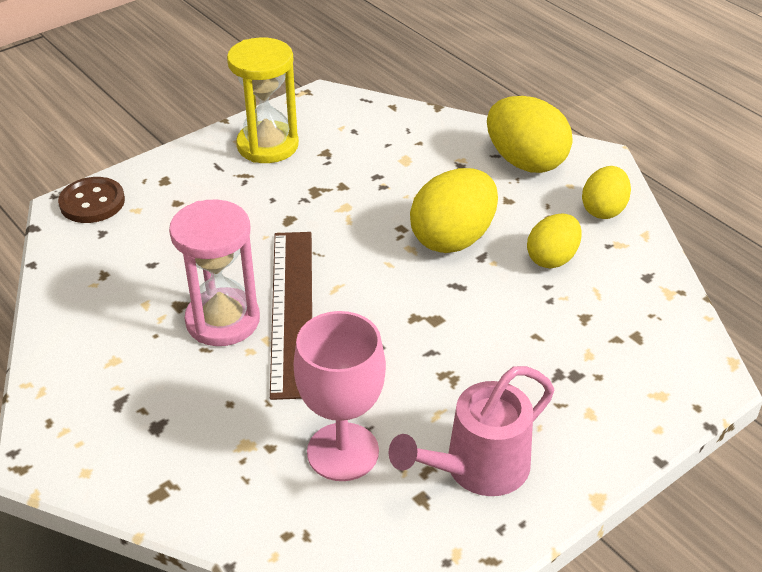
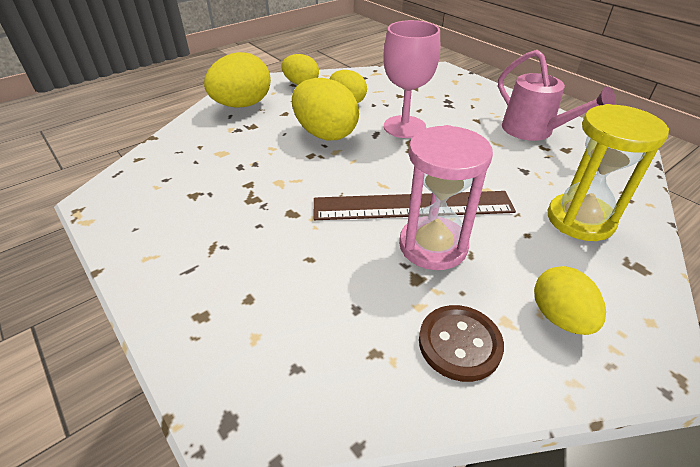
camera: 90 degrees left, 0 degrees up
brown button [58,177,125,223] -> brown button moved to [419,305,504,382]
yellow hourglass [227,37,299,163] -> yellow hourglass moved to [548,104,669,241]
pink goblet [293,311,386,481] -> pink goblet moved to [383,20,440,138]
none -> yellow egg [534,266,606,335]

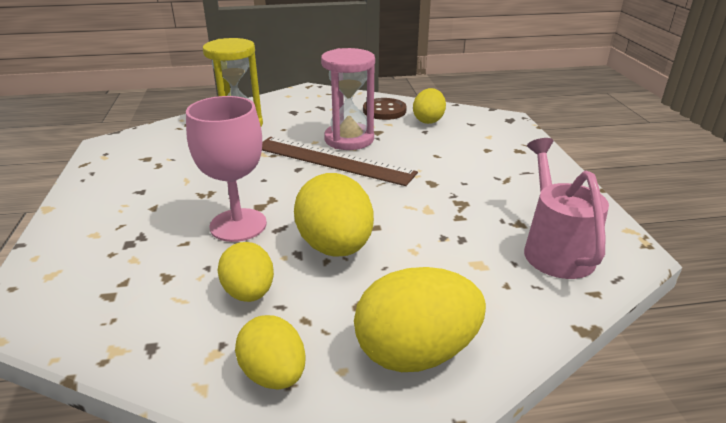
camera: 150 degrees left, 10 degrees down
pink watering can [498,50,616,141] -> pink watering can moved to [524,138,609,279]
yellow egg [534,266,606,335] -> yellow egg moved to [413,88,446,124]

